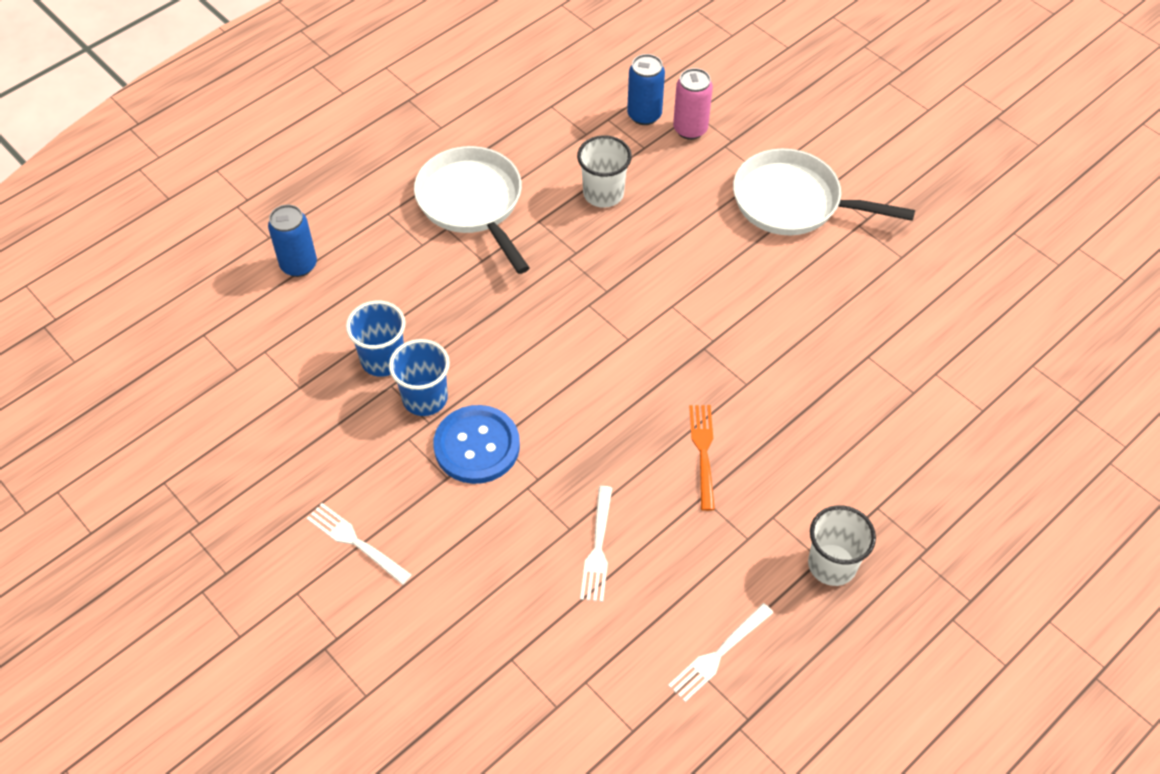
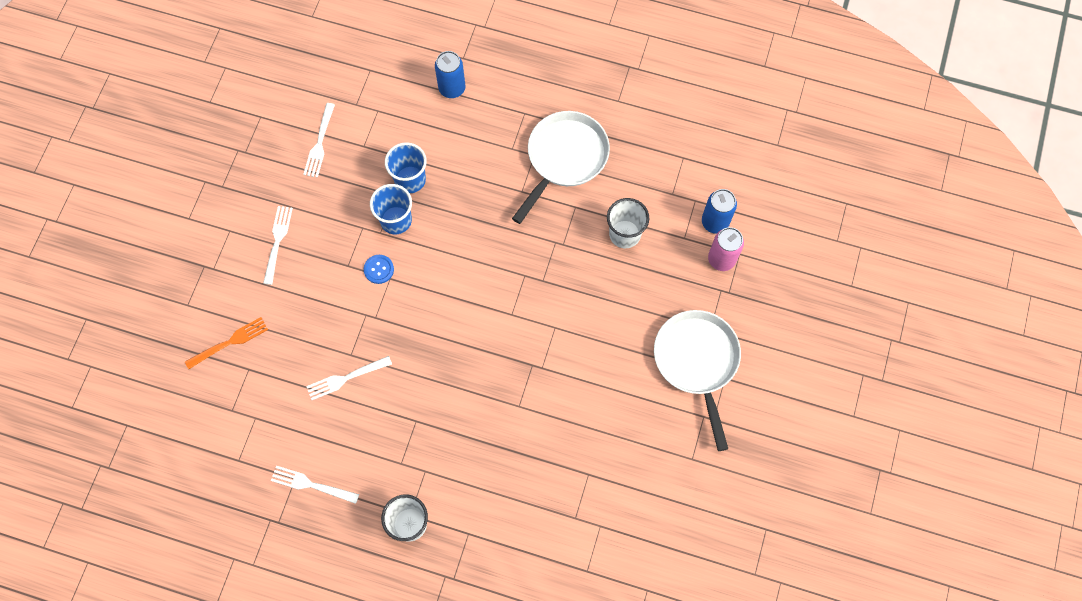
camera: 60 degrees right, 15 degrees up
blue button [433,405,520,484] -> blue button [364,255,394,284], size x0.50
orange fork [689,405,715,511] -> orange fork moved to [185,317,268,369]
none -> white fork [303,103,335,178]

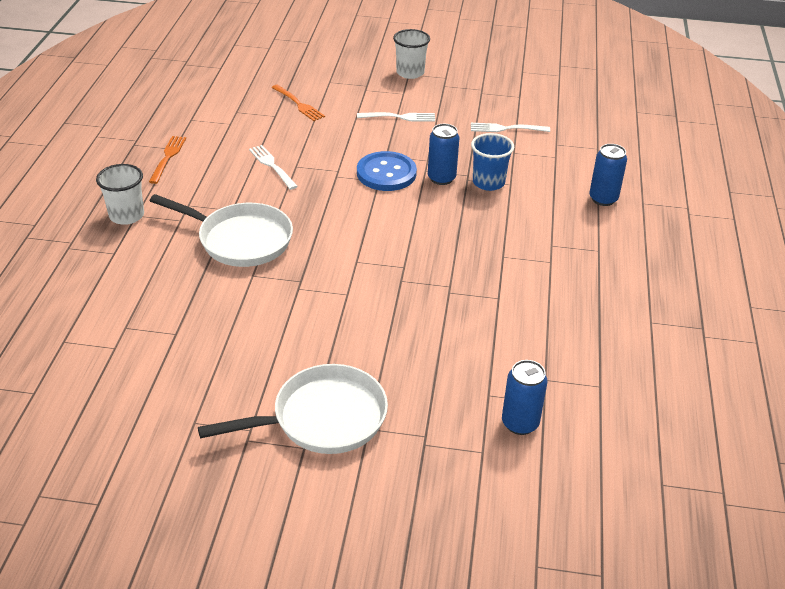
camera: 80 degrees right, 30 degrees down
white fork [271,466,359,504] -> orange fork [149,136,186,184]
blue button [364,255,394,284] -> blue button [357,151,417,191], size x1.99
blue cup [370,184,412,234] -> blue can [428,124,459,185]
white pan [512,111,610,224] -> white pan moved to [150,194,293,267]
white cup [607,198,649,248] -> white cup moved to [393,29,430,79]
pink can [708,227,744,271] -> none

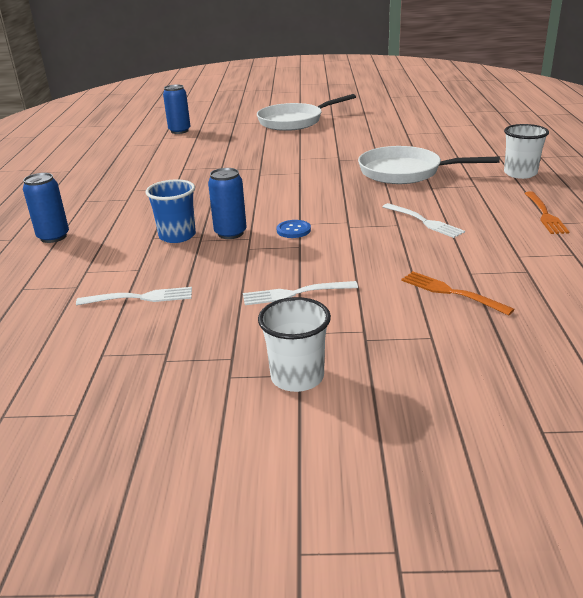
camera: 175 degrees right, 10 degrees down
blue button [357,151,417,191] -> blue button [277,220,311,238], size x0.50

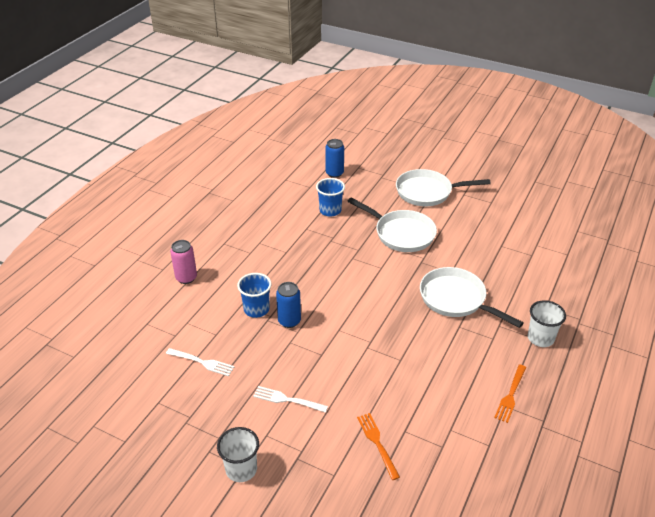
camera: 25 degrees right, 10 degrees up
blue can [23,173,69,243] -> pink can [170,240,197,284]
blue button [277,220,311,238] -> none
white fork [383,203,465,238] -> none
none -> blue cup [316,178,345,217]
none -> white pan [348,197,437,252]

